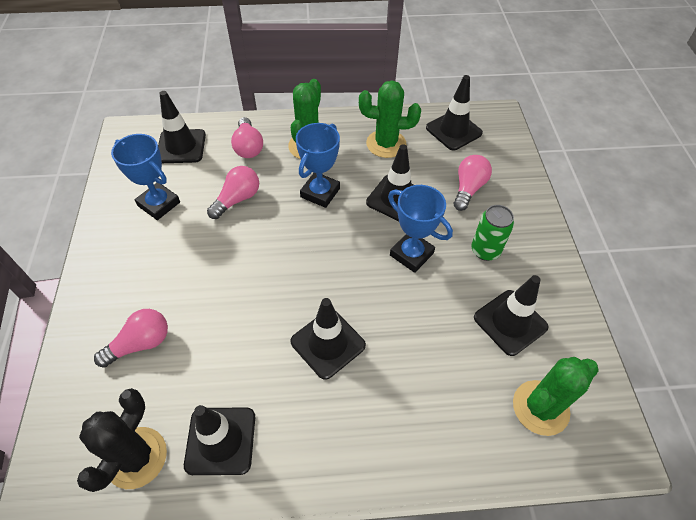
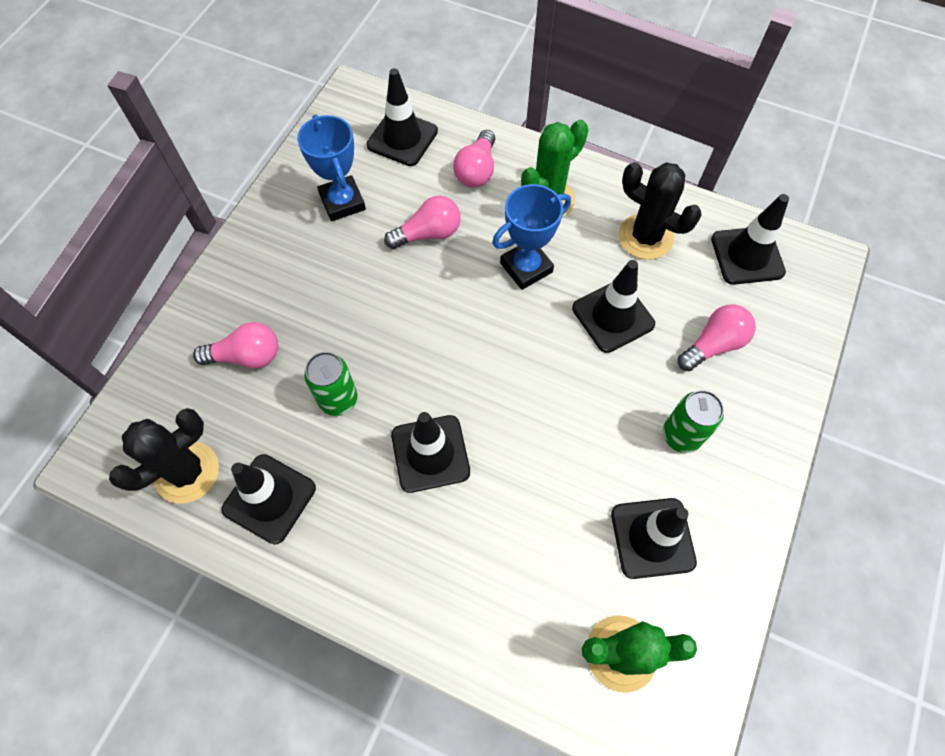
camera: 30 degrees right, 10 degrees up
green cactus [359,80,421,158] -> black cactus [618,162,702,260]
blue trophy [388,185,453,273] -> none
none -> green can [304,352,357,416]

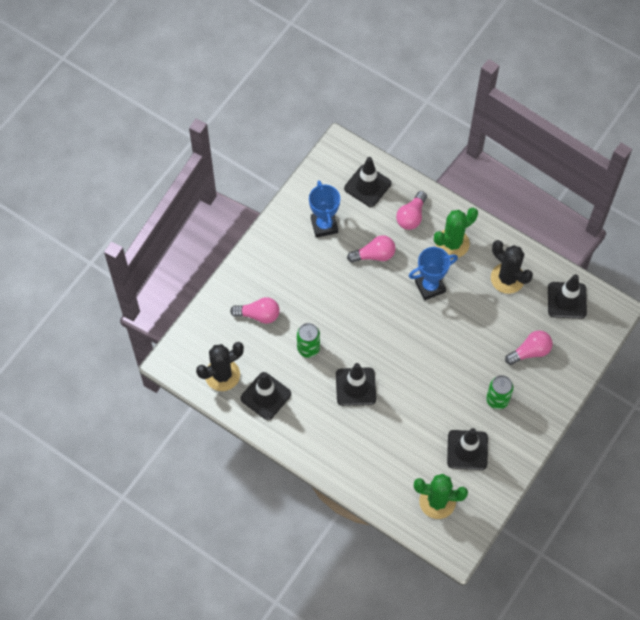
camera: 10 degrees right, 0 degrees up
black traffic cone [572,260,655,353] -> none

